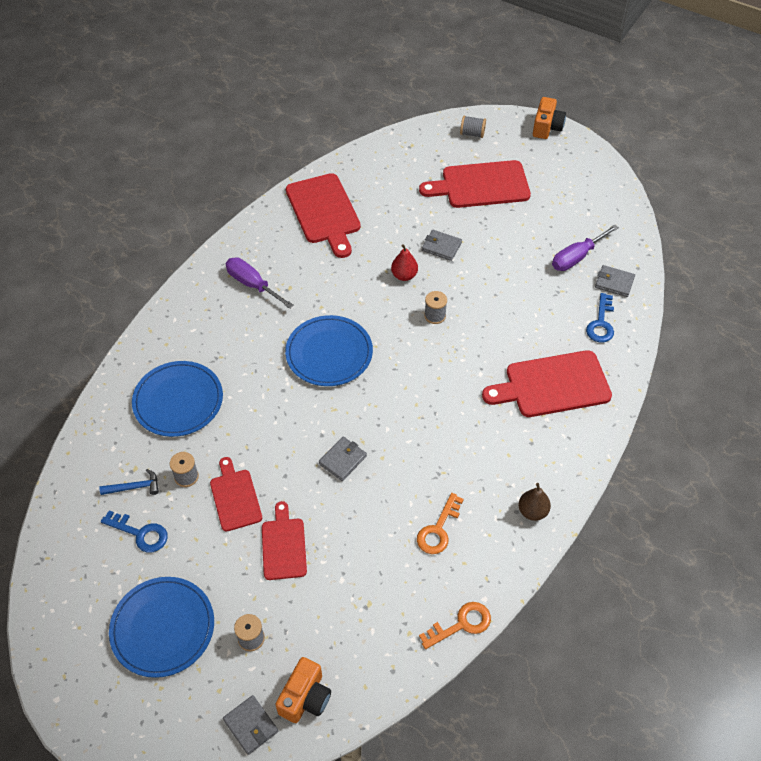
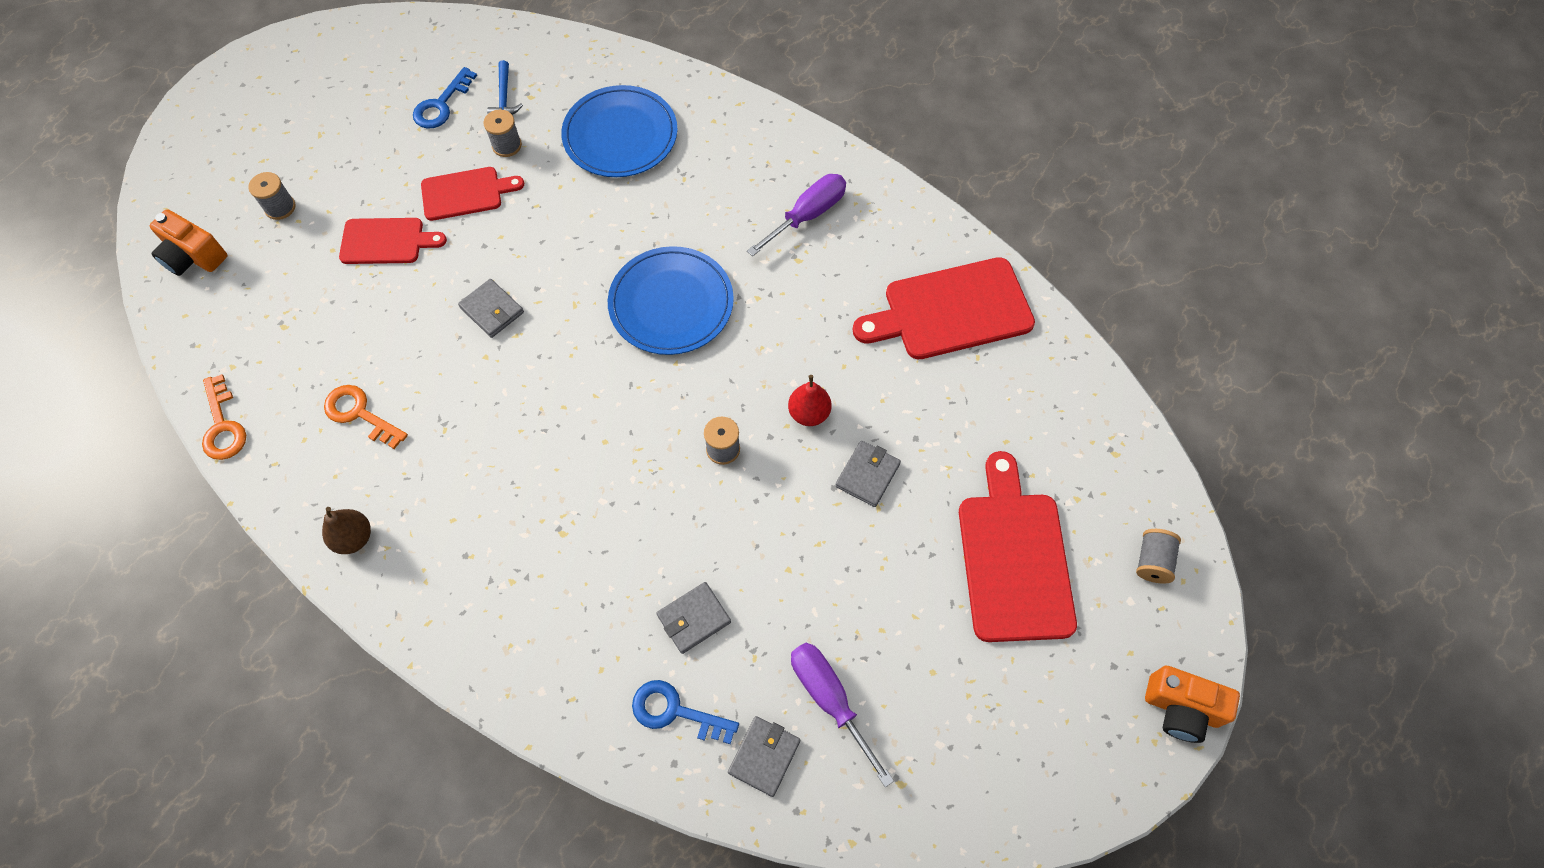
camera: 95 degrees right, 10 degrees up
blue plate [109,577,214,678] -> none
grey wallet [223,695,278,755] -> grey wallet moved to [656,582,731,654]
red cutting board [482,350,612,417] -> none

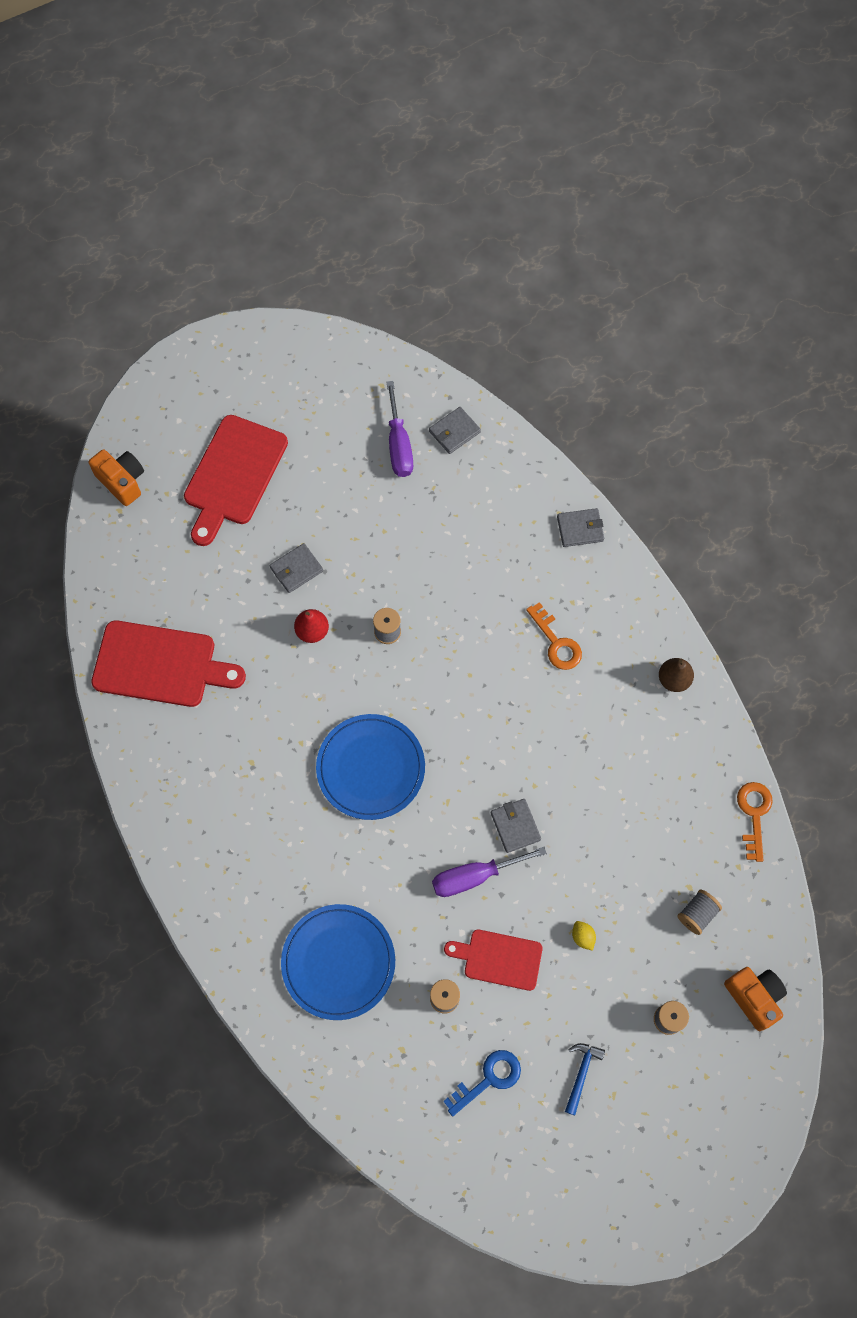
camera: 155 degrees left, 5 degrees up
orange key [324,385,408,449] -> orange key moved to [526,602,582,670]
red cutting board [339,218,447,264] -> yellow lemon [572,921,596,951]
blue hammer [487,60,523,115] -> blue hammer moved to [565,1043,605,1115]
blue key [632,680,739,744] -> none
grey wallet [656,582,731,654] -> grey wallet moved to [557,508,604,547]
purple screwdriver [747,174,846,256] -> purple screwdriver moved to [432,847,547,897]
grey spool [1136,529,1181,583] -> grey spool moved to [677,890,722,935]
orange camera [1145,666,1240,743] -> orange camera moved to [88,449,144,506]

